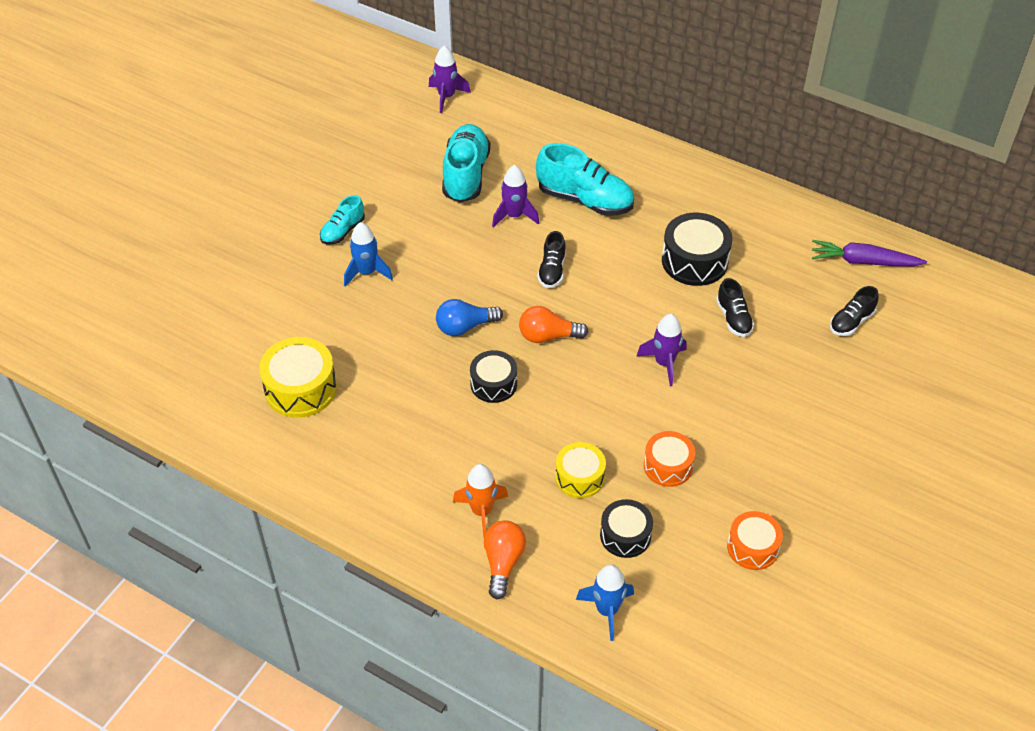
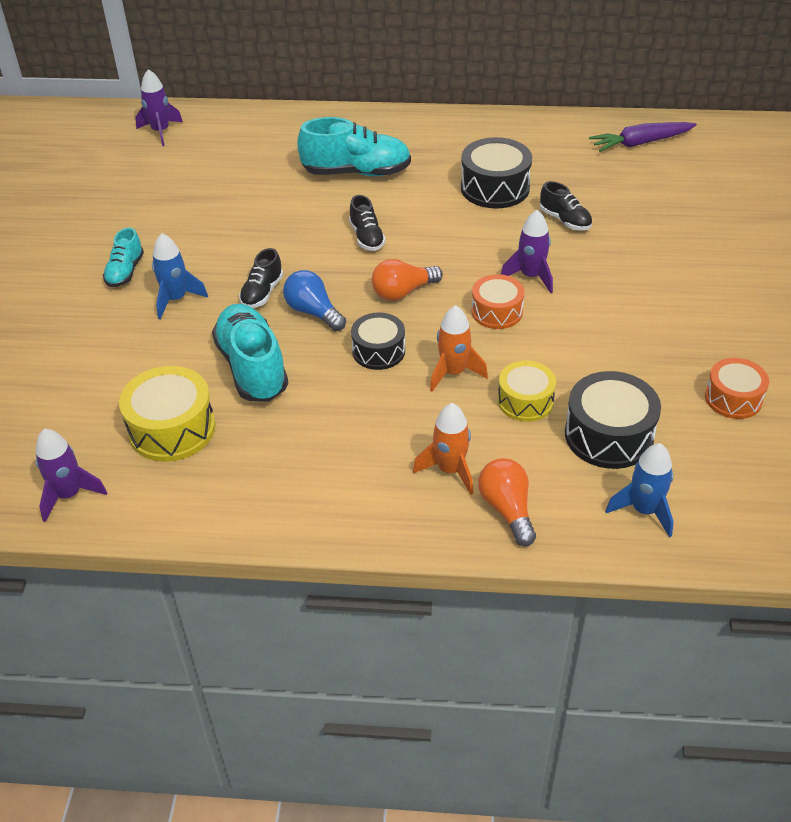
camera: 25 degrees left, 5 degrees down
blue light bulb [436,299,503,336] -> blue light bulb turned 90 degrees clockwise [283,270,346,331]
turquoise shoe [442,124,491,203] -> turquoise shoe moved to [212,304,288,402]
purple rocket [492,165,539,228] -> purple rocket moved to [36,429,107,522]
black drum [600,499,653,558] -> black drum [565,371,661,469], size x1.53
orange drum [644,431,695,487] -> orange drum moved to [471,274,525,329]
black shoe [830,286,879,336] -> black shoe moved to [239,248,283,308]
none -> orange rocket [430,305,488,391]

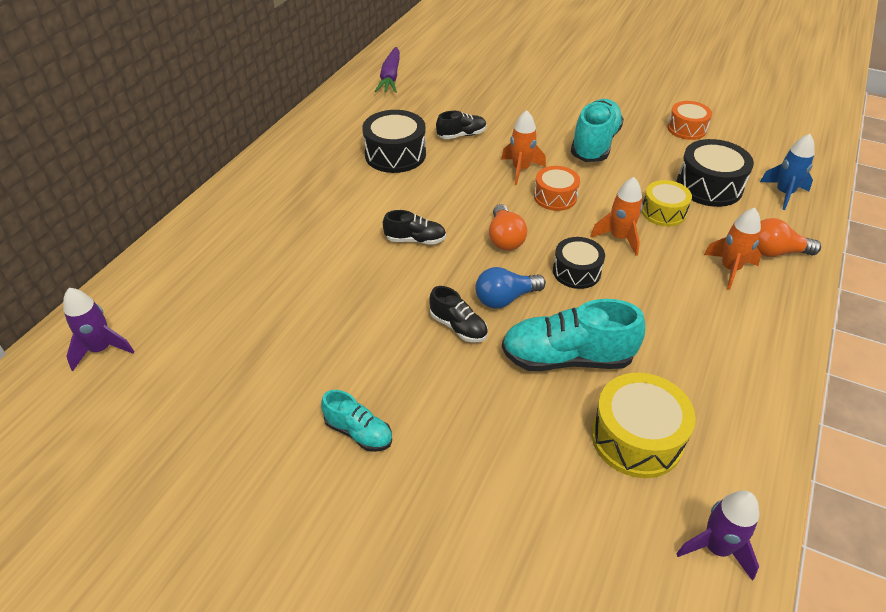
camera: 70 degrees left, 0 degrees up
blue rocket [152,233,208,319] -> none
turquoise shoe [297,117,411,176] -> turquoise shoe moved to [571,99,624,162]
purple rocket [501,210,553,293] -> orange rocket [501,110,546,185]

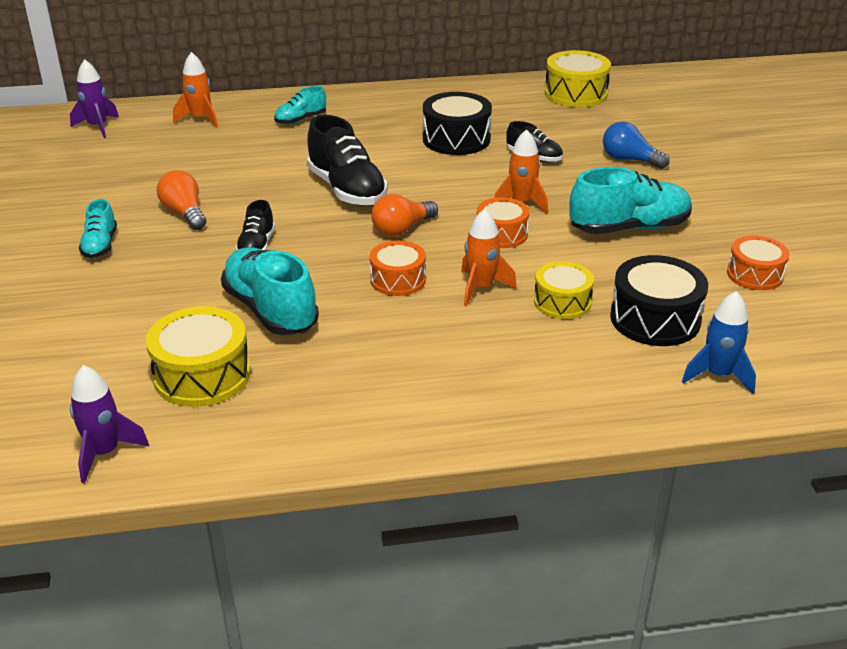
camera: 55 degrees right, 10 degrees down
purple carrot [375,47,400,93] -> yellow drum [545,50,611,107]
black shoe [383,210,446,245] -> black shoe [307,115,388,206], size x1.83
blue light bulb [475,267,546,309] -> blue light bulb moved to [603,121,670,169]
black drum [553,237,605,289] -> orange drum [370,241,426,296]
orange rocket [704,208,762,290] -> orange rocket moved to [173,52,218,128]
orange light bulb [757,218,821,257] -> orange light bulb moved to [157,170,206,230]
none -> turquoise shoe [274,86,326,125]

